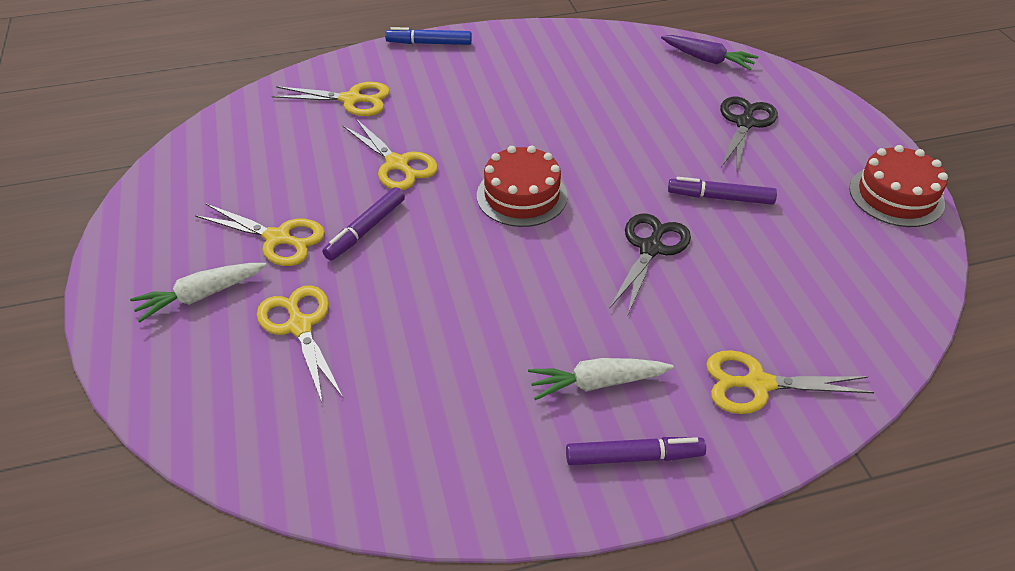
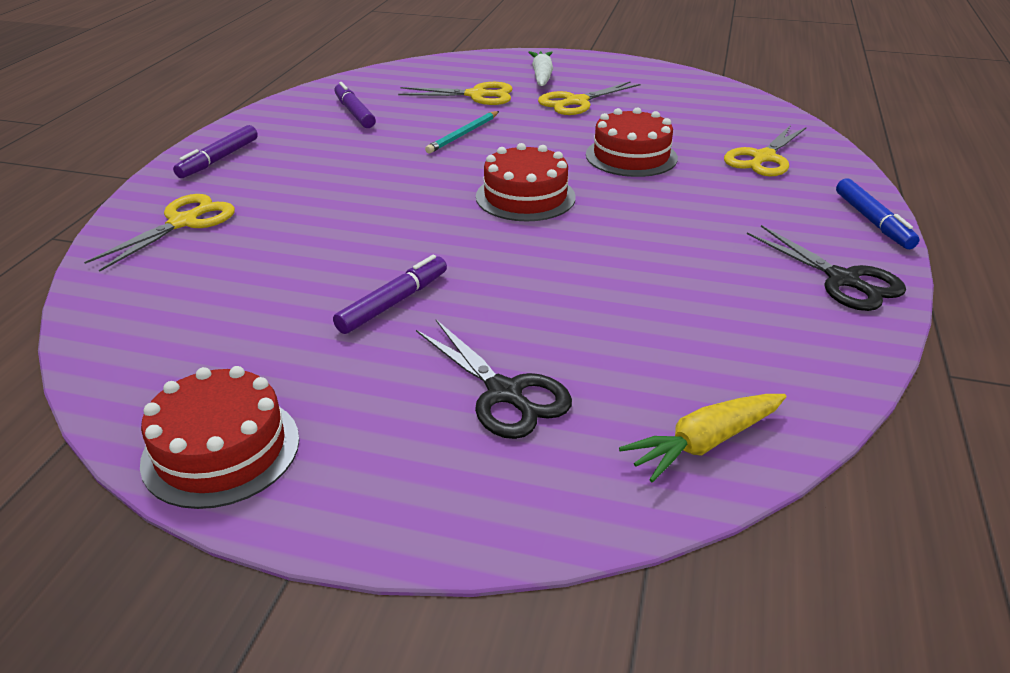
camera: 120 degrees right, 10 degrees down
purple marker [323,187,405,261] -> purple marker moved to [334,82,376,128]
yellow scissors [343,118,438,190] -> red cake [586,107,678,177]
blue marker [385,27,472,45] -> blue marker turned 135 degrees clockwise [836,178,920,249]
white carrot [528,358,674,400] -> none
black scissors [609,213,691,314] -> black scissors moved to [747,225,906,311]
purple carrot [661,35,759,70] -> yellow carrot [619,394,787,483]
none -> turquoise pencil [425,111,499,153]

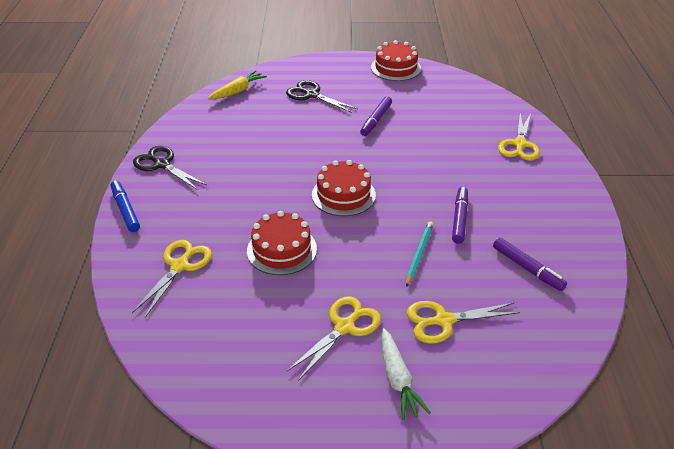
camera: 165 degrees right, 5 degrees up
purple marker [173,125,258,178] -> purple marker moved to [452,187,468,244]

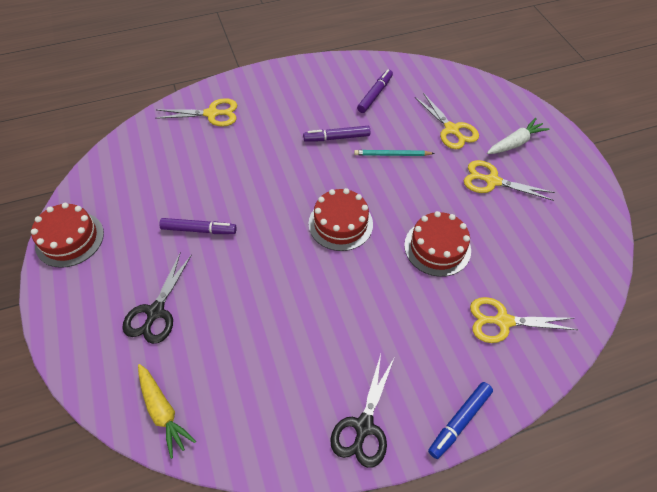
camera: 110 degrees left, 15 degrees up
yellow carrot [208,70,267,99] -> yellow carrot turned 150 degrees counterclockwise [138,364,196,459]

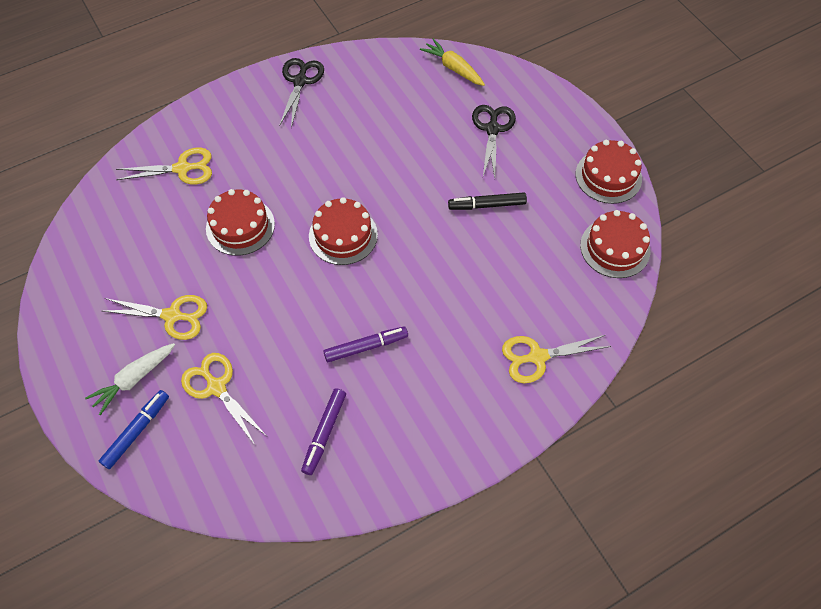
camera: 170 degrees right, 5 degrees up
purple marker [159,218,237,234] -> black marker [448,192,527,210]
turquoise pencil [354,150,435,156] -> none
blue marker [428,382,493,459] -> blue marker moved to [99,390,169,469]
none -> red cake [580,210,650,278]

